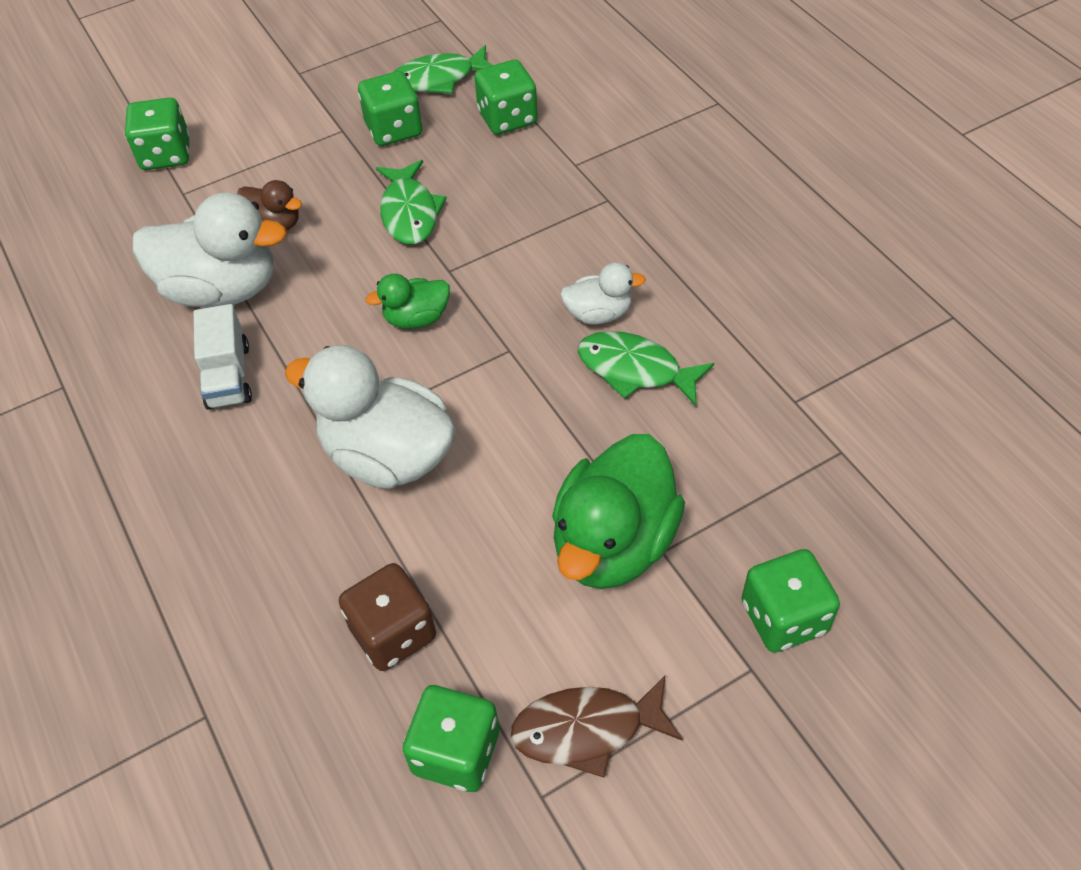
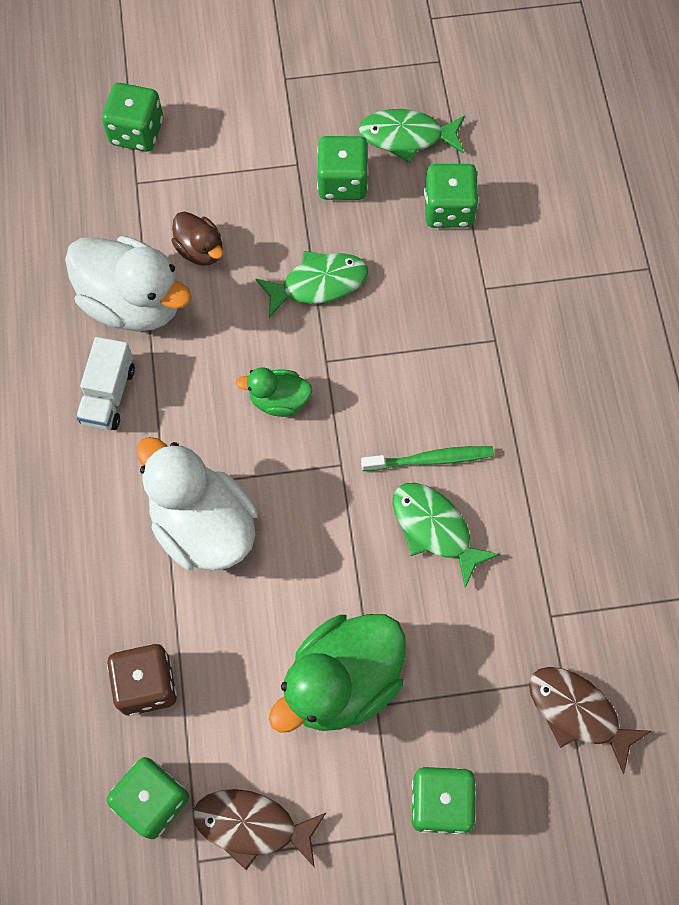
camera: 20 degrees right, 15 degrees up
green fish [376,160,447,245] -> green fish turned 120 degrees counterclockwise [255,251,368,318]
white duck [560,263,646,325] -> green toothbrush [361,446,494,471]
none -> brown fish [529,667,651,774]

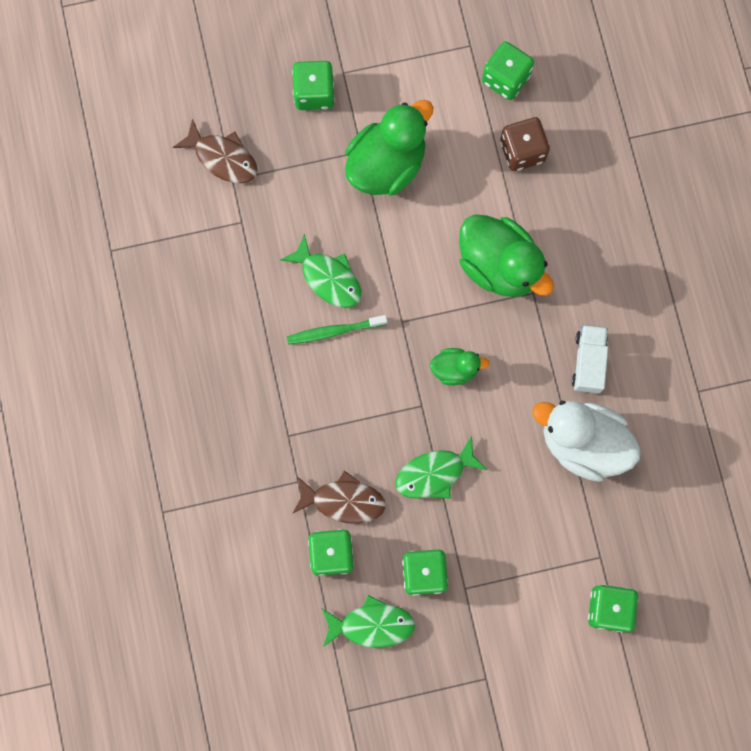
camera: 175 degrees right, 10 degrees up
white duck [137,437,258,571] -> green duck [459,214,554,297]
brown duck [171,212,223,266] -> none
brown fish [193,789,326,870] -> brown fish moved to [292,471,386,524]

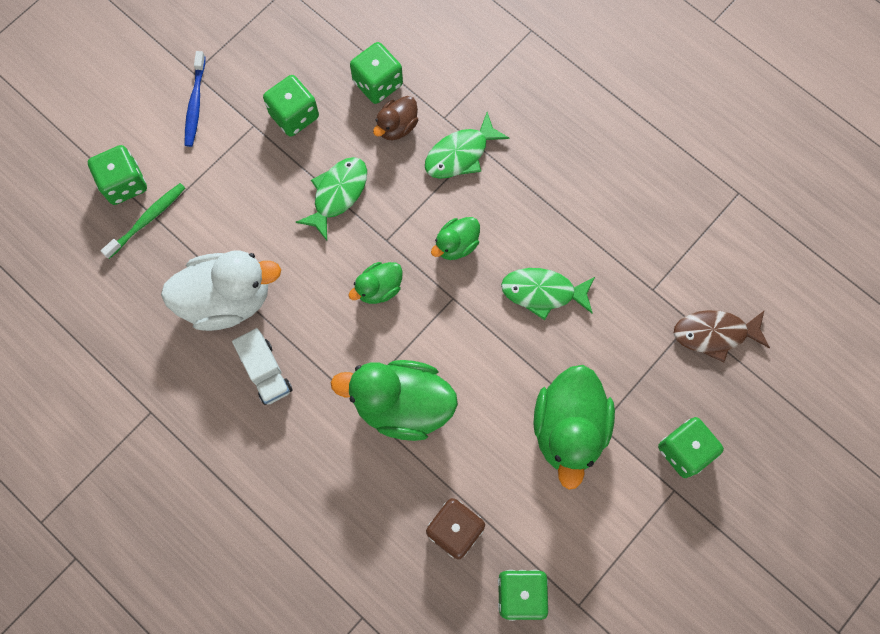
camera: 145 degrees right, 5 degrees down
green toothbrush [287,315,387,344] -> green toothbrush moved to [101,183,185,259]
brown fish [292,471,386,524] -> brown duck [373,96,418,140]
green fish [322,595,415,648] -> green fish moved to [425,112,509,179]
none -> blue toothbrush [185,51,206,147]
none -> green duck [431,217,480,260]

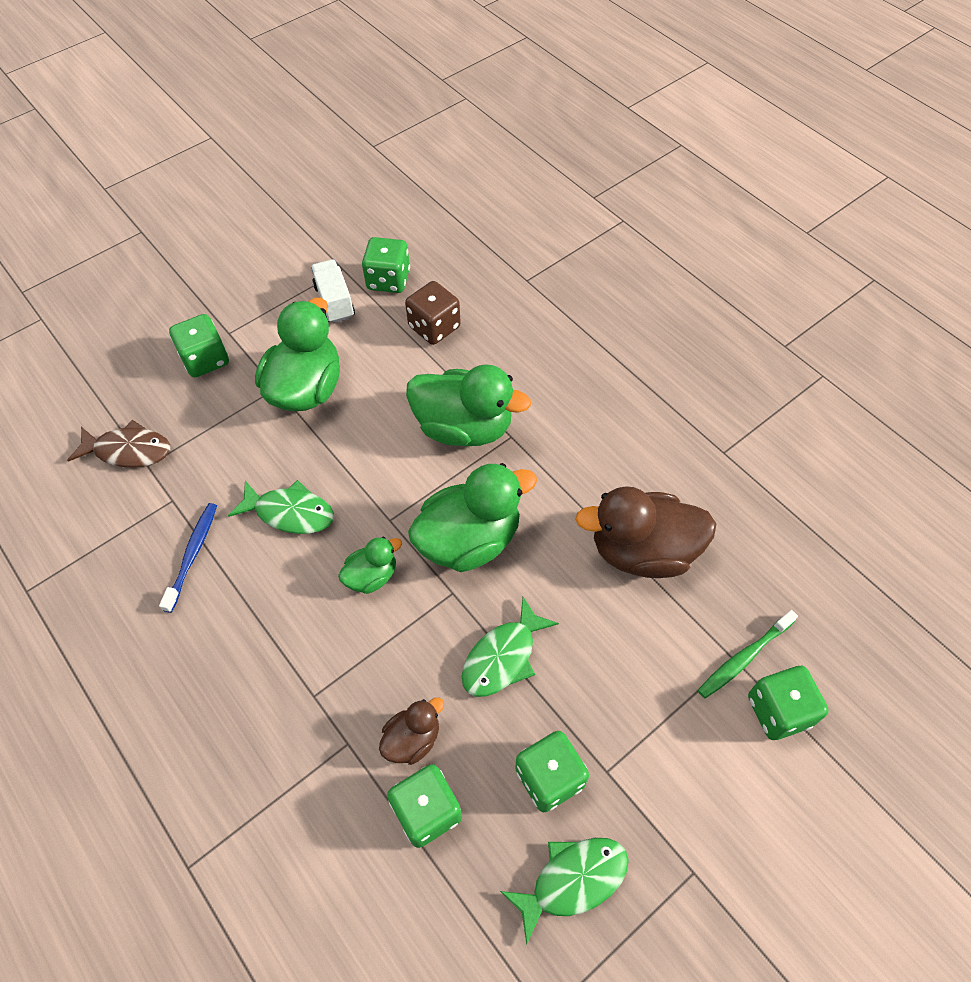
camera: 170 degrees left, 15 degrees down
white duck [161,251,281,331] -> brown duck [575,486,716,578]
blue toothbrush [185,51,206,147] -> blue toothbrush moved to [159,503,217,613]
white truck [232,328,292,405] -> white truck moved to [311,259,355,323]
green duck [349,262,403,304] -> green duck [408,463,537,572], size x1.94
green fish [425,112,509,179] -> green fish moved to [500,838,629,945]

